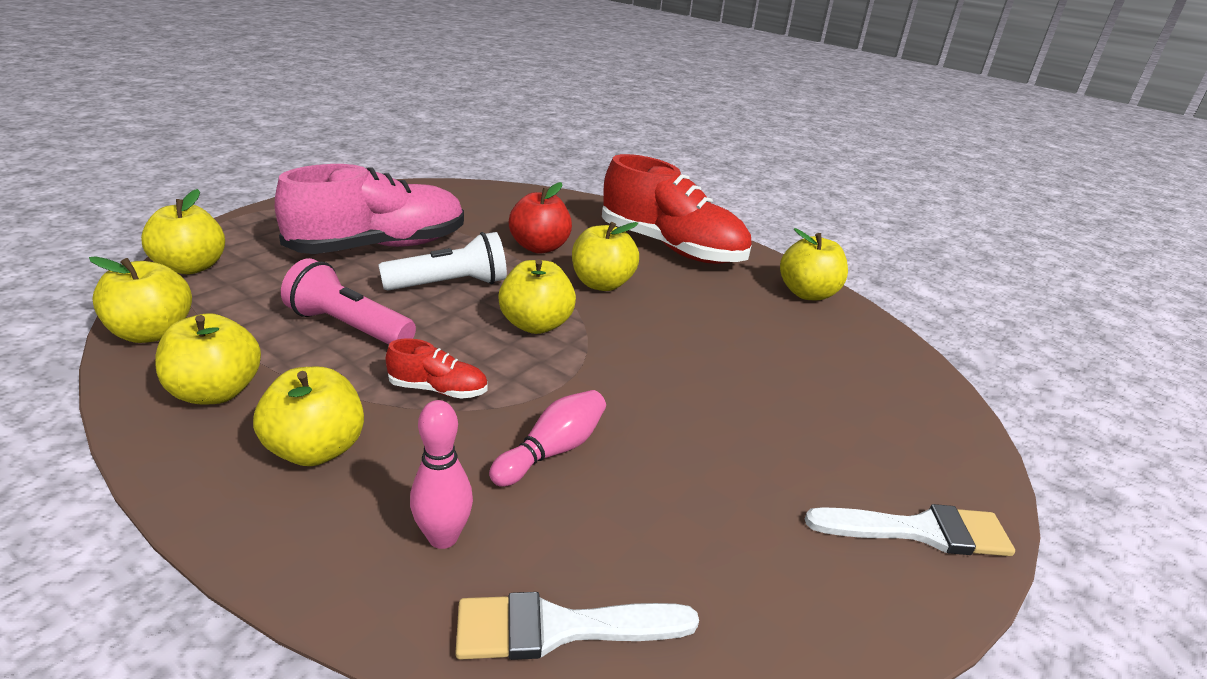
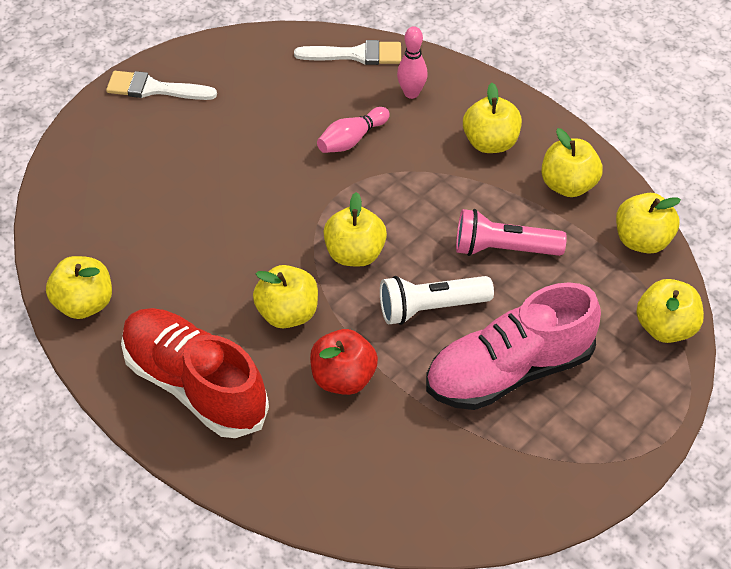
camera: 170 degrees left, 20 degrees up
pink flashlight [281,258,416,344] -> pink flashlight turned 150 degrees clockwise [456,209,567,256]
red shoe [386,338,488,399] -> none

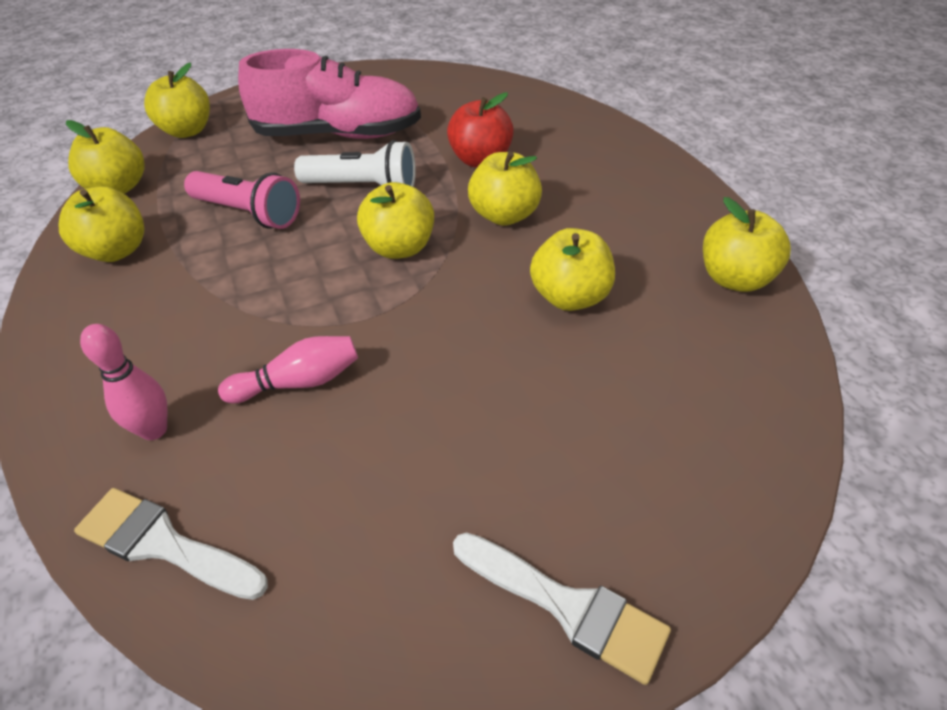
camera: 155 degrees left, 5 degrees down
red shoe [121,308,269,438] -> none
yellow apple [463,83,522,153] -> yellow apple moved to [530,228,615,311]

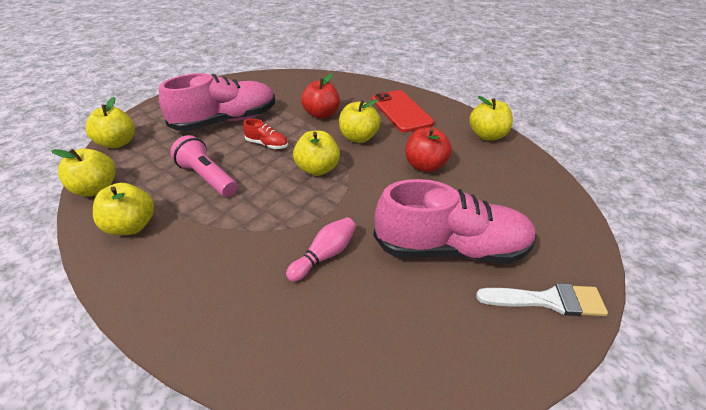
camera: 30 degrees left, 5 degrees down
white brush [74,488,268,600] -> none
pink bowling pin [80,324,168,440] -> none
pink flashlight [184,171,300,229] -> pink flashlight turned 135 degrees counterclockwise [170,135,237,197]
white flashlight [294,140,416,187] -> red shoe [243,119,288,149]
yellow apple [530,228,615,311] -> red apple [405,127,452,172]
none -> red phone [372,90,434,132]
none -> pink shoe [373,179,537,264]

